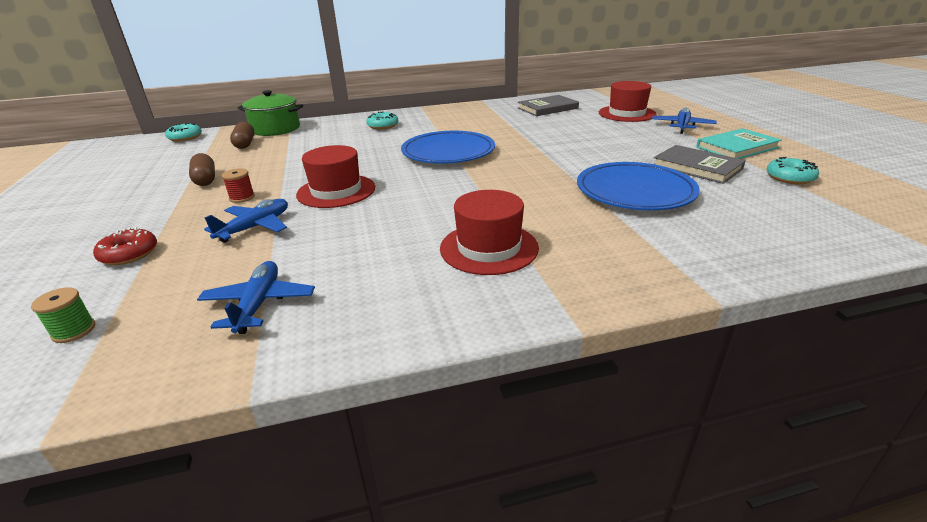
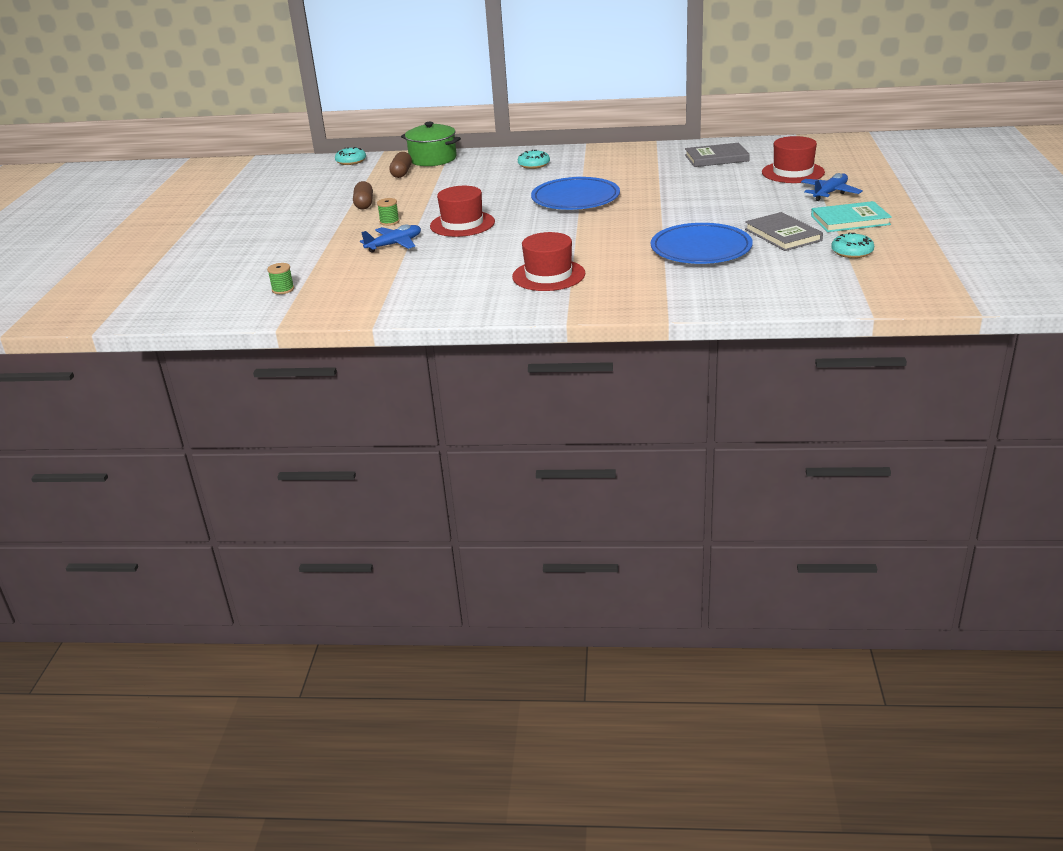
camera: 20 degrees right, 0 degrees up
red donut [93,227,157,265] -> none
blue plane [197,261,315,334] -> none
red spool [222,168,255,203] -> green spool [377,198,400,226]

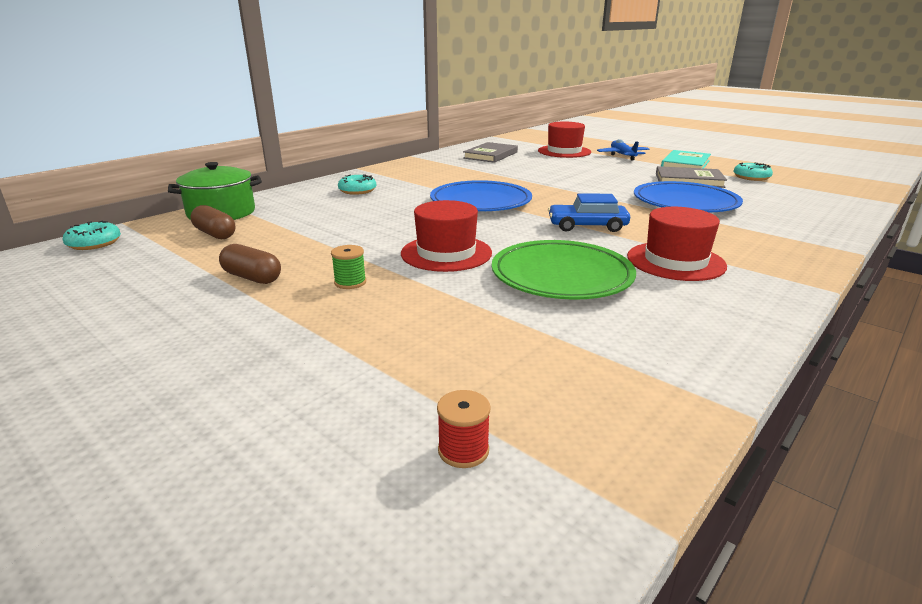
camera: 55 degrees left, 5 degrees down
green spool [267,263,294,294] -> red spool [437,390,491,468]
blue plane [360,224,421,253] -> none
none -> green plate [492,240,636,300]
none -> blue car [548,193,630,232]

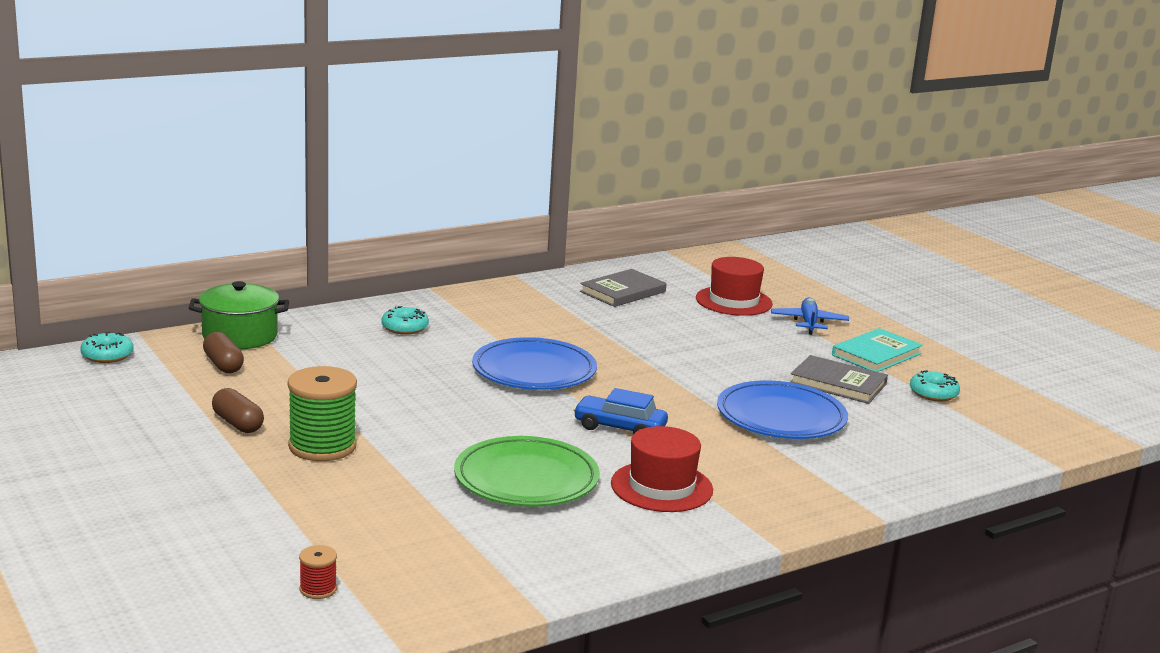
camera: 15 degrees right, 5 degrees down
green spool [331,245,366,289] -> green spool [288,366,357,461], size x2.17
red hat [401,200,492,272] -> none

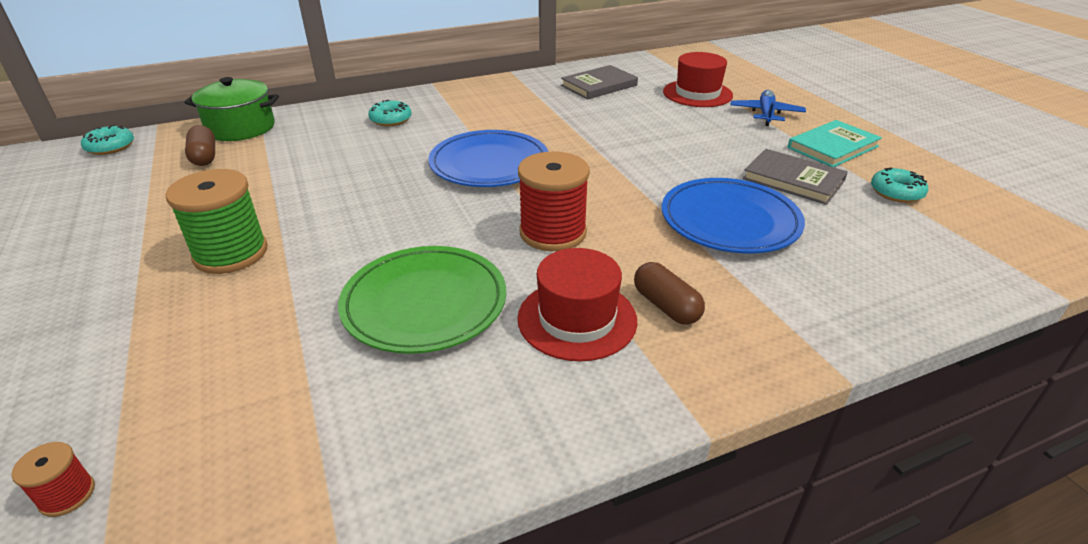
camera: 10 degrees right, 15 degrees up
brown capsule [212,388,264,433] -> brown capsule moved to [634,262,705,325]
blue car [573,388,668,434] -> red spool [518,151,590,251]

